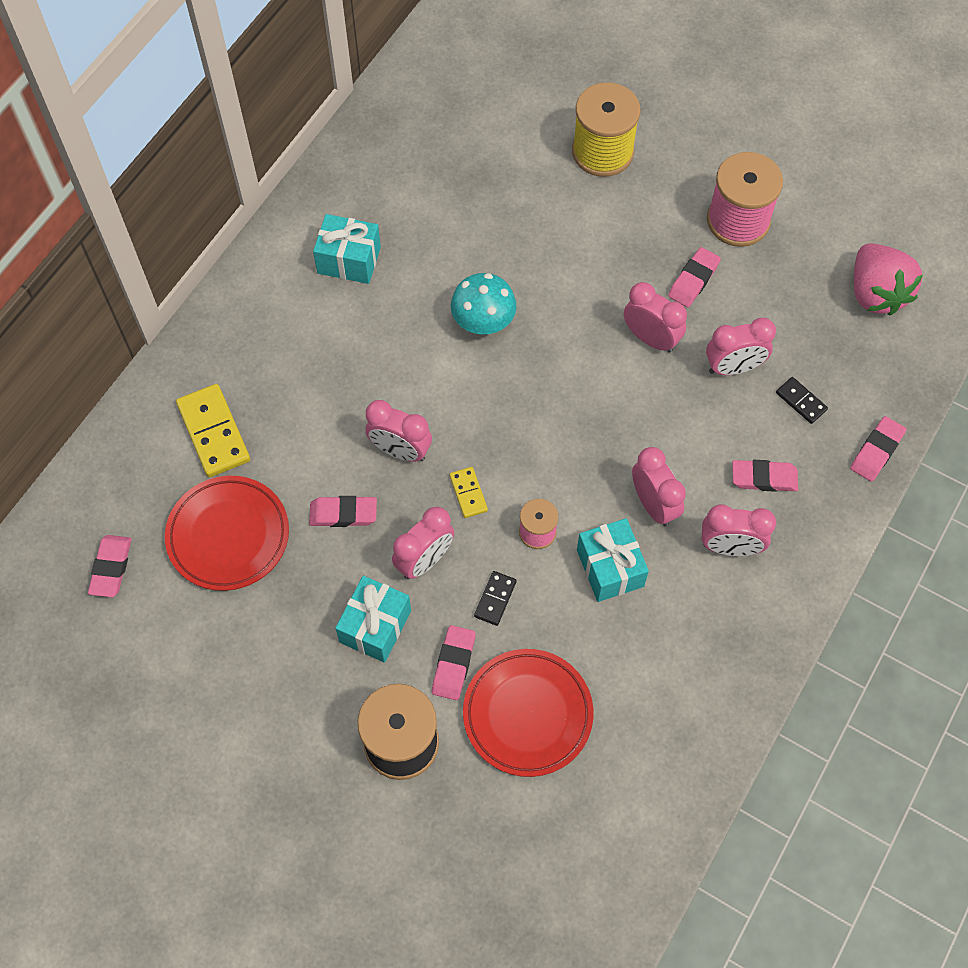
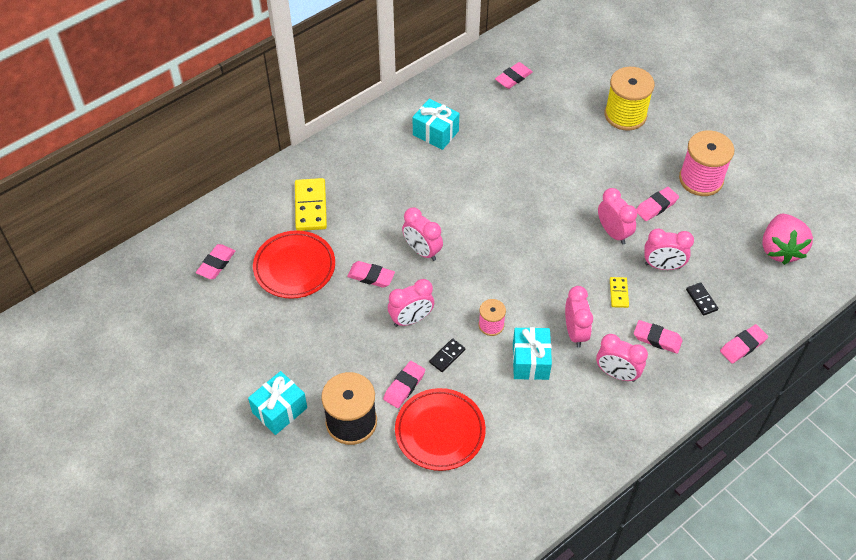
camera: 20 degrees right, 10 degrees down
turquoise gift [335,576,411,663] -> turquoise gift moved to [248,371,307,435]
yellow domino [449,467,488,518] -> yellow domino moved to [610,277,629,308]
turquoise mushroom [451,273,517,334] -> none
none -> pink eraser [495,62,533,89]

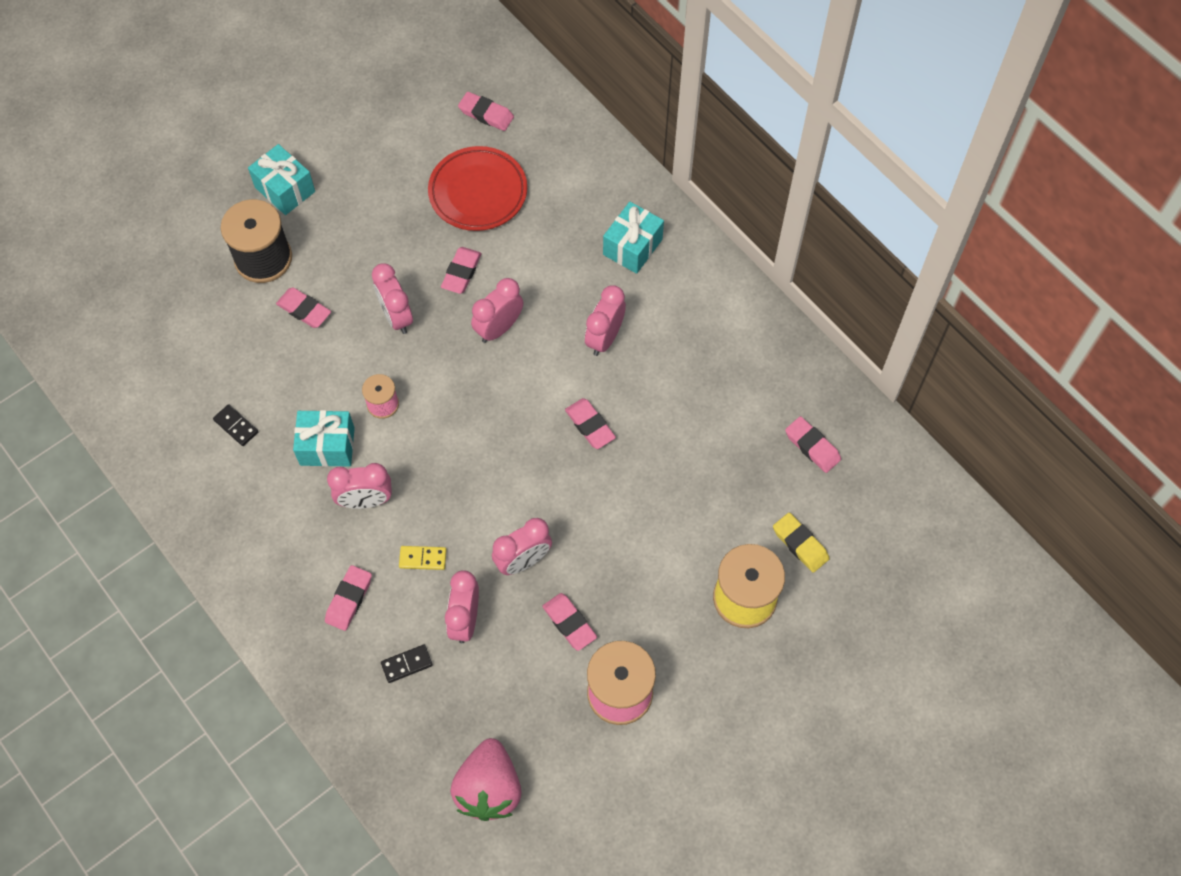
camera: 90 degrees right, 10 degrees up
yellow domino [295,178,327,231] -> none
red plate [395,388,486,471] -> none
turquoise gift [412,99,459,150] -> turquoise gift moved to [603,202,664,274]
black domino [429,338,465,372] -> black domino moved to [213,404,258,446]
pink clock [596,334,648,382] -> pink clock moved to [585,285,626,356]
pink eraser [720,324,768,364] -> pink eraser moved to [565,398,616,449]
pink strawberry [762,214,813,265] -> pink strawberry turned 90 degrees counterclockwise [450,738,522,821]
none -> yellow eraser [773,513,830,573]

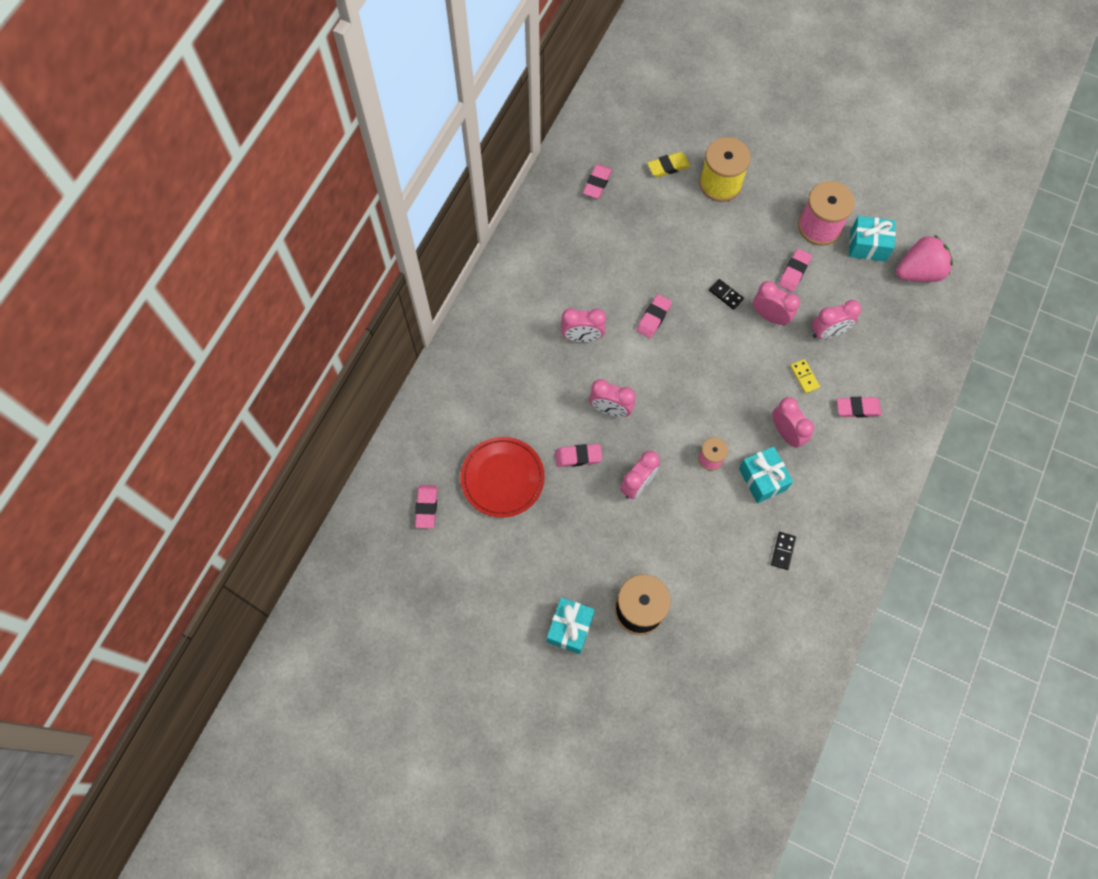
camera: 115 degrees left, 5 degrees up
pink eraser [276,288,331,328] -> none
black domino [381,644,433,683] -> black domino moved to [709,279,744,310]
turquoise gift [603,202,664,274] -> turquoise gift moved to [849,216,896,262]
yellow eraser [773,513,830,573] -> yellow eraser turned 45 degrees clockwise [647,152,690,177]

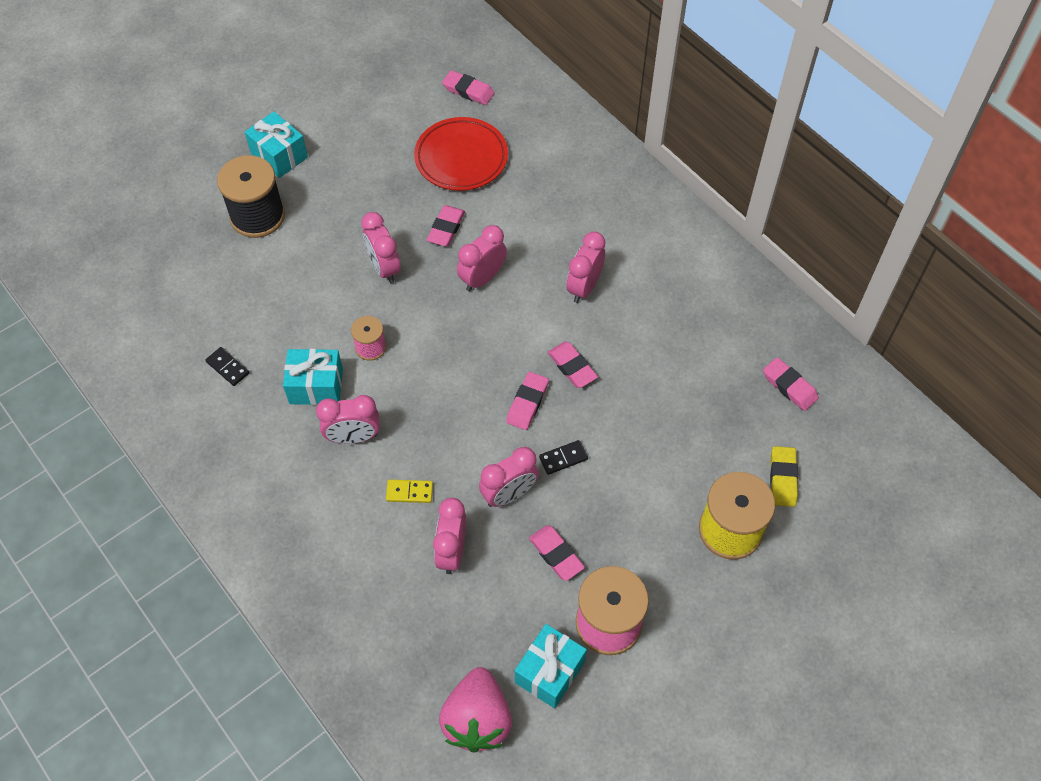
camera: 115 degrees right, 10 degrees down
pink eraser [837,397,882,418] -> pink eraser moved to [506,372,549,430]

